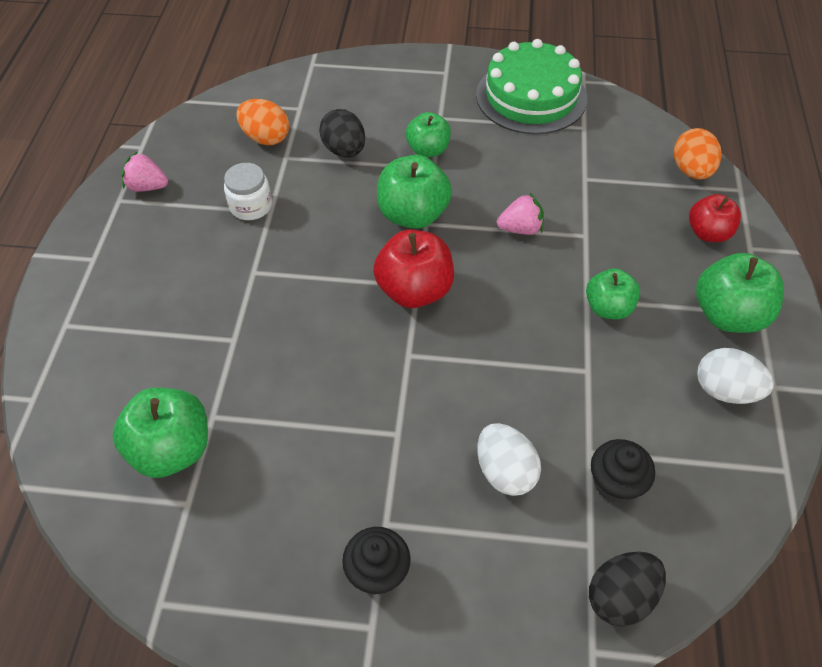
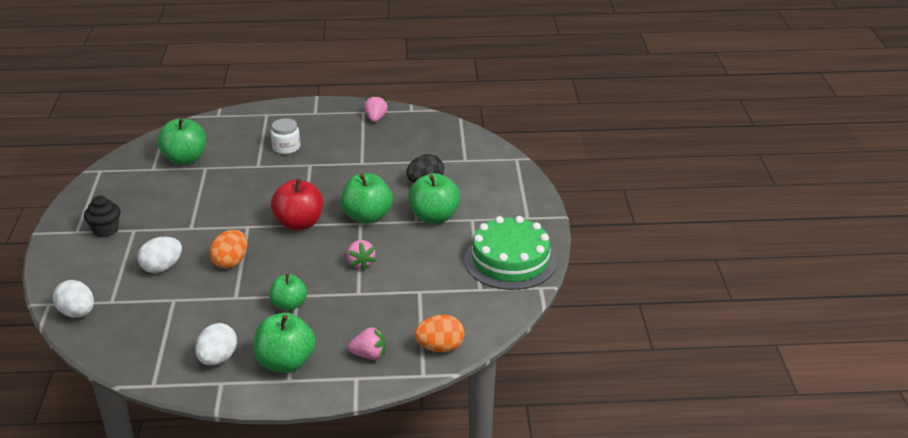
camera: 80 degrees right, 20 degrees down
white jar [224,163,272,220] -> white jar moved to [271,118,300,154]
orange egg [236,99,289,145] -> orange egg moved to [209,230,247,269]
green apple [406,112,451,157] -> green apple [408,173,460,224], size x1.54
black egg [589,551,666,627] -> white egg [53,280,94,318]
black cupcake [591,439,655,504] -> none
red apple [689,194,741,242] -> pink strawberry [348,327,386,360]

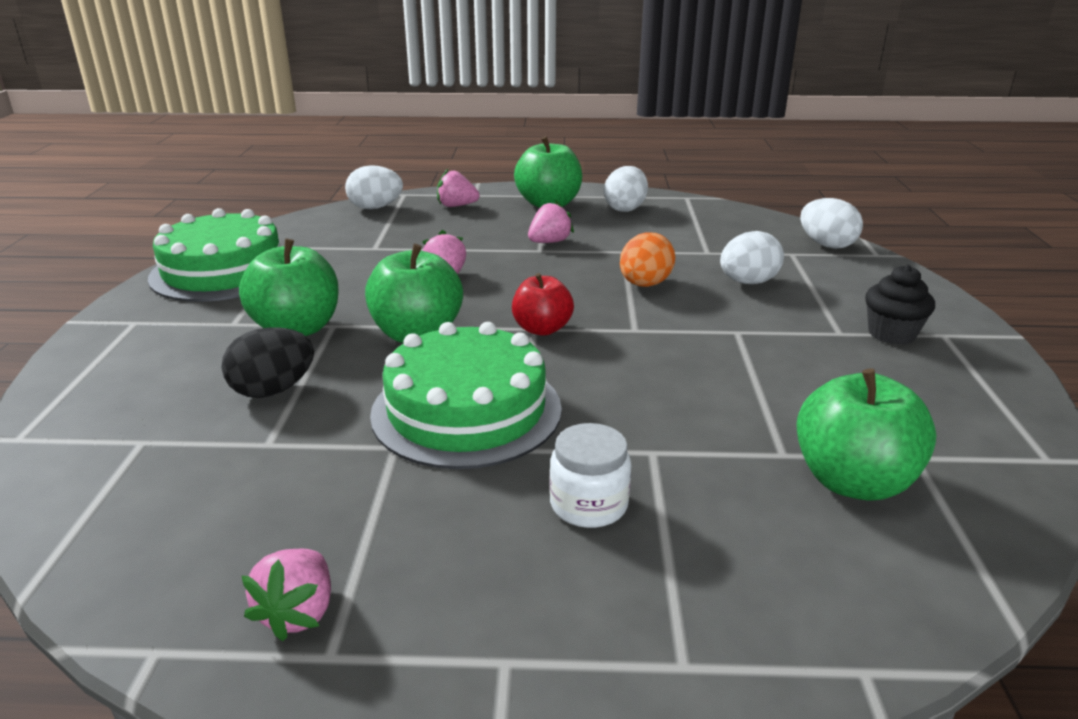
camera: 175 degrees left, 5 degrees down
green apple [270,274,307,311] -> pink strawberry [528,200,574,243]
red apple [271,179,323,231] -> red apple [512,273,574,336], size x0.65
orange egg [415,315,464,352] -> white egg [345,165,403,209]
none -> green cake [370,322,562,469]

